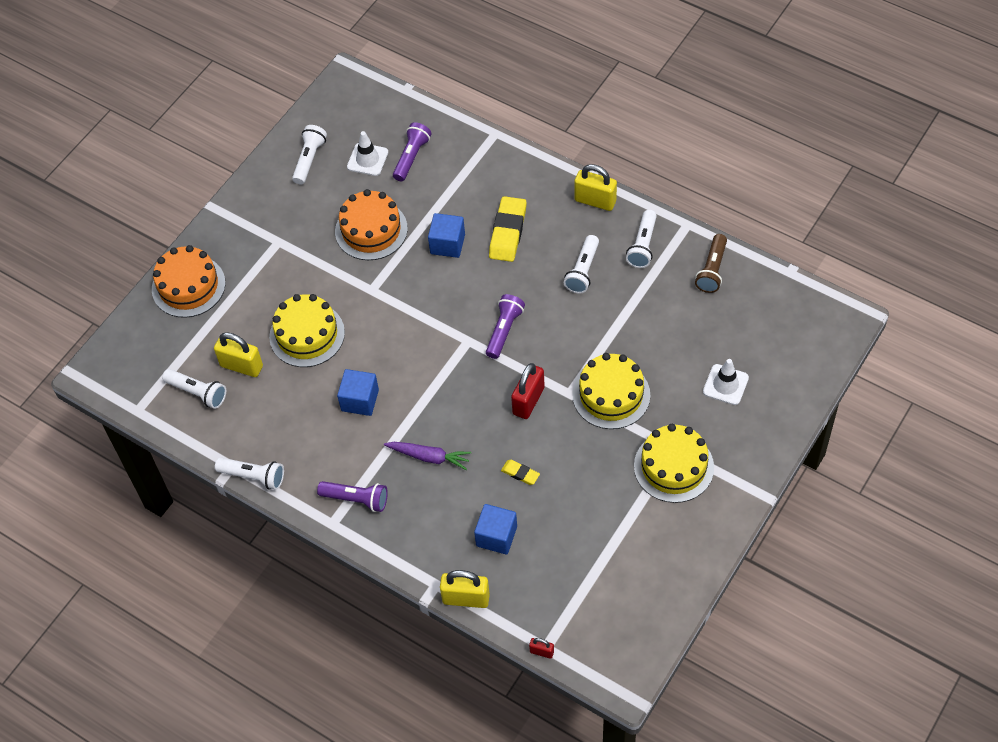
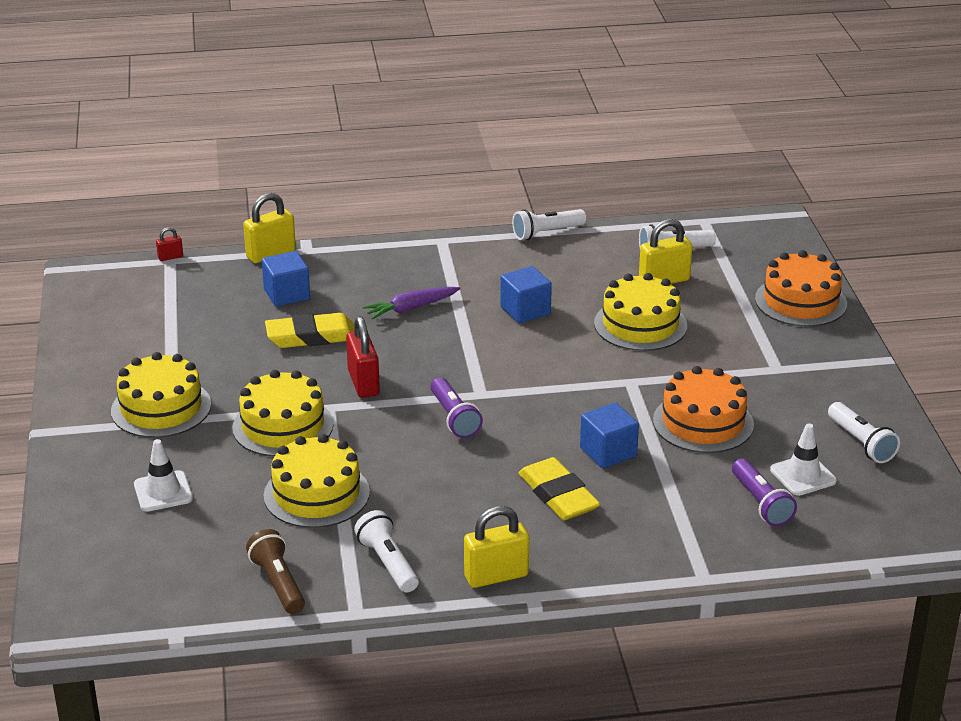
camera: 135 degrees right, 25 degrees down
purple flashlight [317,481,388,512] -> none
yellow eraser [501,460,540,485] -> yellow eraser [265,313,354,348], size x1.98
white flashlight [564,235,599,294] -> none
none -> yellow cake [264,434,370,528]

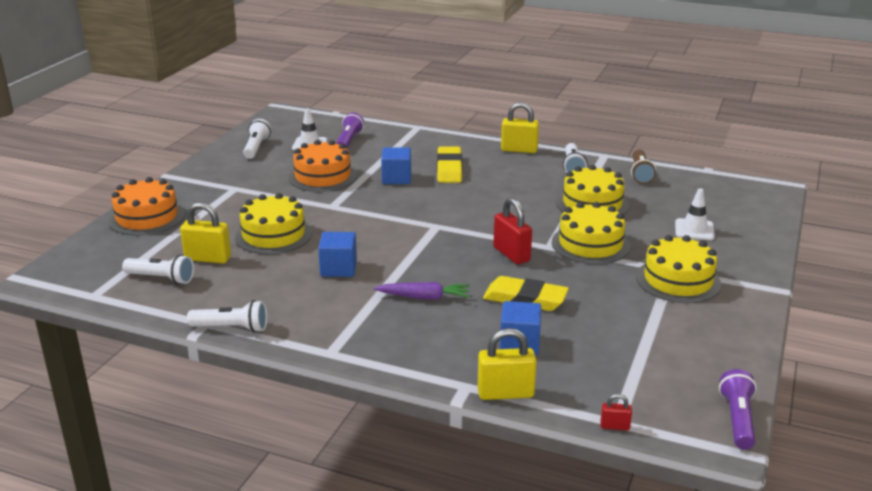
camera: 150 degrees left, 5 degrees down
red padlock [346,316,380,398] -> red padlock turned 45 degrees counterclockwise [493,197,532,264]
purple flashlight [430,377,483,438] -> purple flashlight moved to [719,369,757,450]

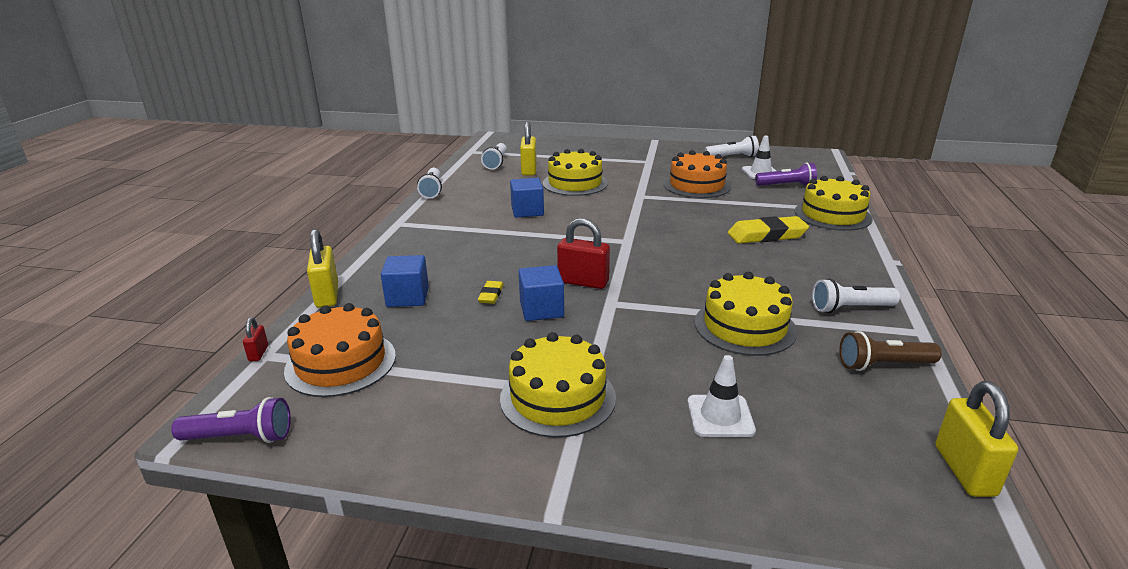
camera: 80 degrees right, 0 degrees up
orange cake [108,177,185,236] -> orange cake moved to [284,303,396,397]
purple carrot [374,282,469,300] -> none
blue cube [381,147,411,184] -> blue cube moved to [519,265,564,321]
yellow eraser [483,276,569,311] -> yellow eraser [478,281,504,304], size x0.51
red padlock [493,197,532,264] -> red padlock turned 60 degrees clockwise [557,218,610,289]
yellow padlock [501,102,539,153] -> yellow padlock moved to [935,381,1018,497]
yellow cake [552,202,630,264] -> yellow cake moved to [794,176,873,231]

